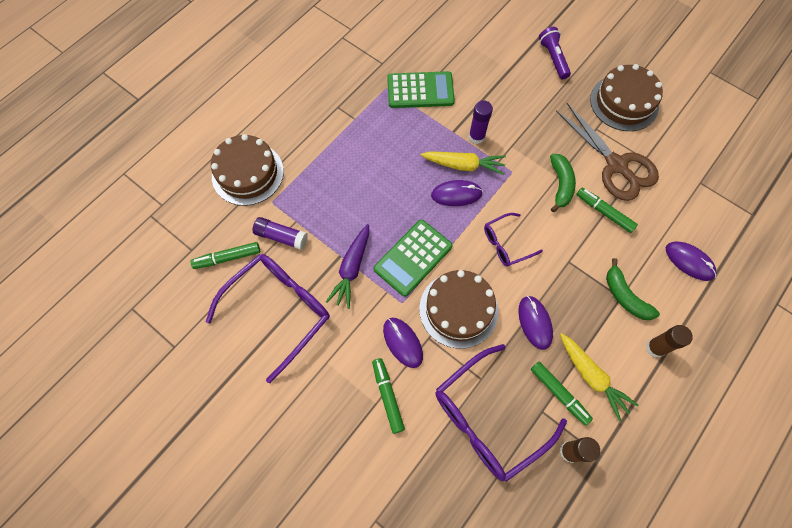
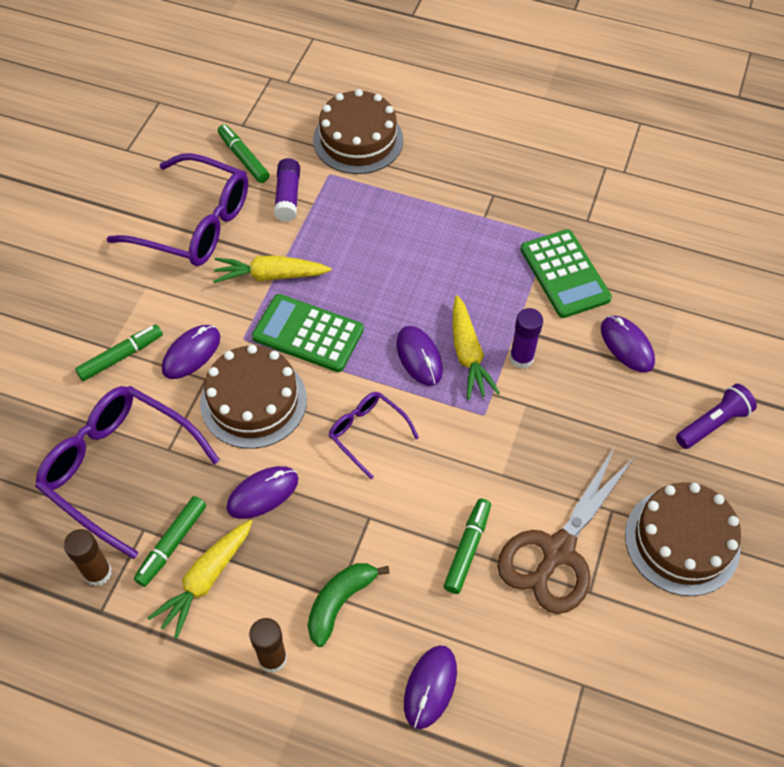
camera: 70 degrees right, 10 degrees down
purple carrot [326,224,369,309] -> yellow carrot [213,255,331,283]
green banana [550,154,576,212] -> none
none -> purple mouse [601,316,655,373]

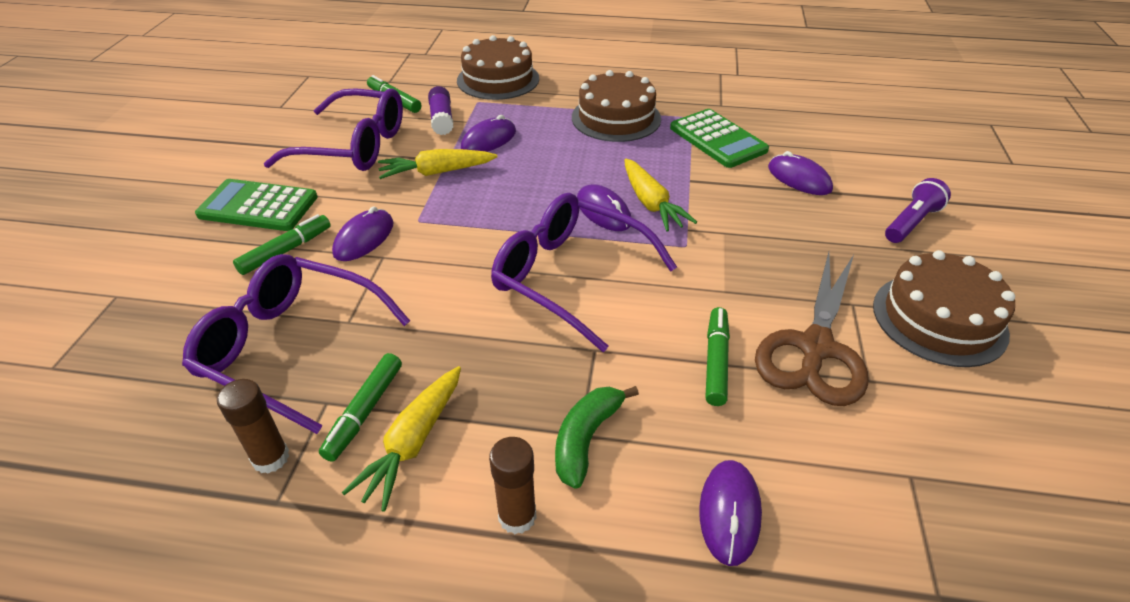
camera: 10 degrees left, 15 degrees down
brown cake [200,345,307,449] -> brown cake moved to [572,70,661,142]
purple mouse [226,466,298,519] -> purple mouse moved to [461,115,516,152]
green calculator [252,294,364,372] -> green calculator moved to [195,179,317,231]
purple glasses [329,392,419,479] -> purple glasses [491,193,677,352], size x1.90
purple glue stick [509,308,543,369] -> none

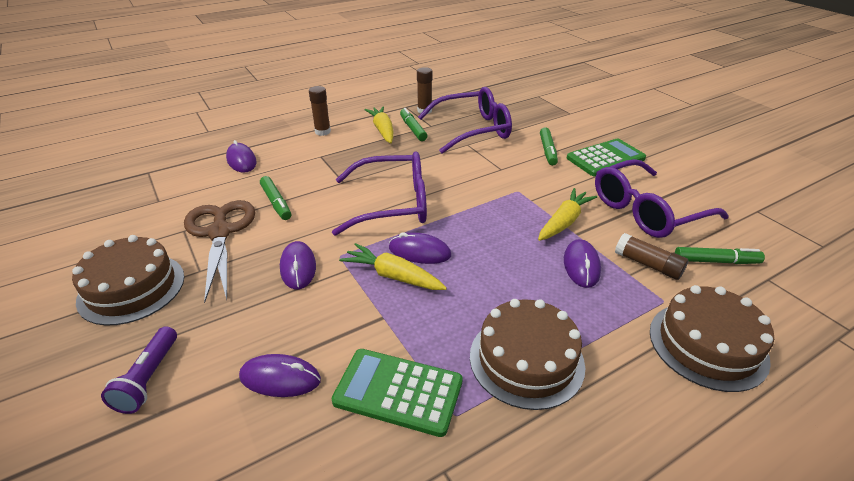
camera: 140 degrees right, 5 degrees down
purple mouse [332,206,393,261] -> purple mouse moved to [280,241,316,289]
purple glue stick [428,86,453,135] -> brown glue stick [615,233,688,280]
green banana [555,386,639,489] -> none

